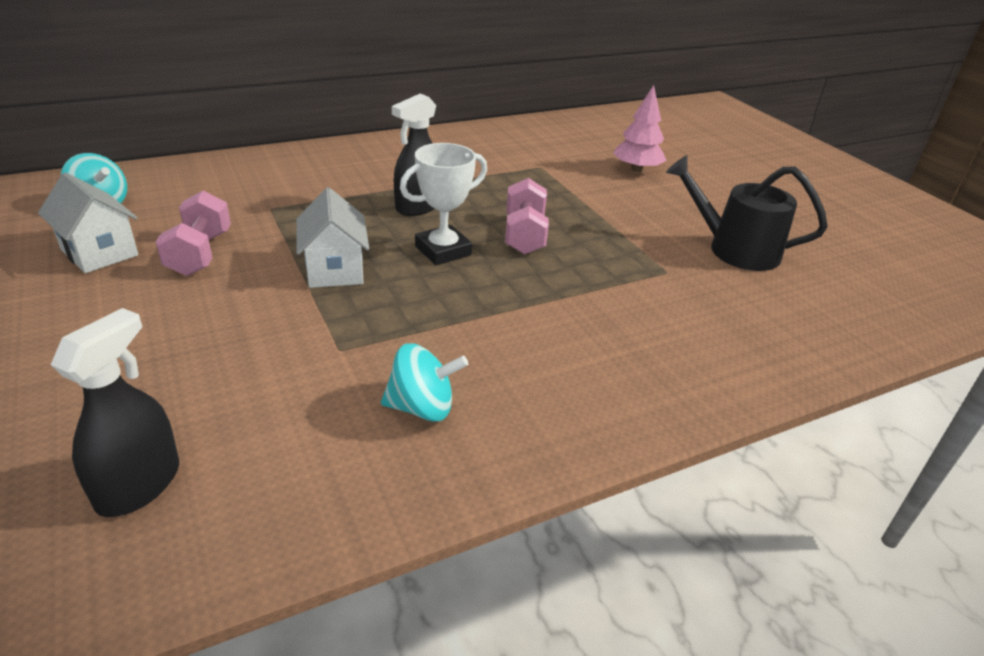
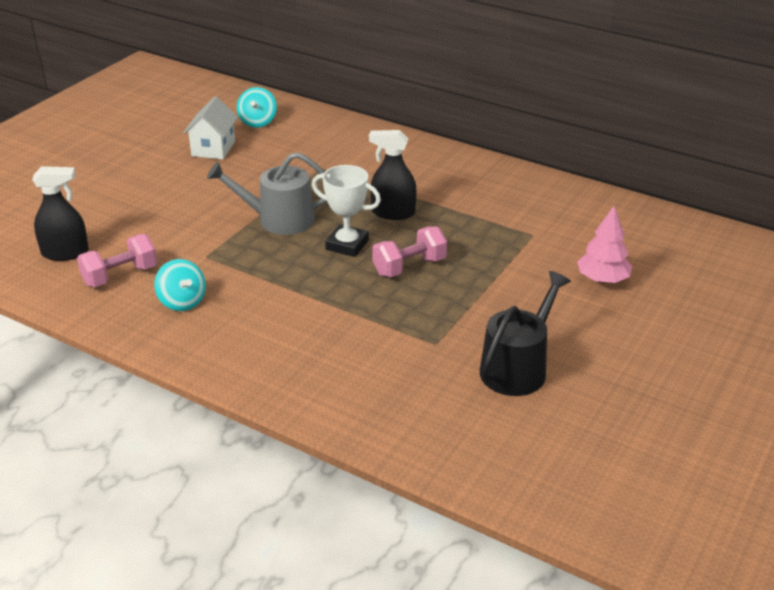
camera: 60 degrees right, 0 degrees up
pink dumbbell [155,191,231,276] -> pink dumbbell moved to [77,234,157,287]
white house [296,188,369,288] -> grey watering can [207,152,327,235]
black watering can [666,155,828,271] -> black watering can turned 45 degrees clockwise [480,271,571,396]

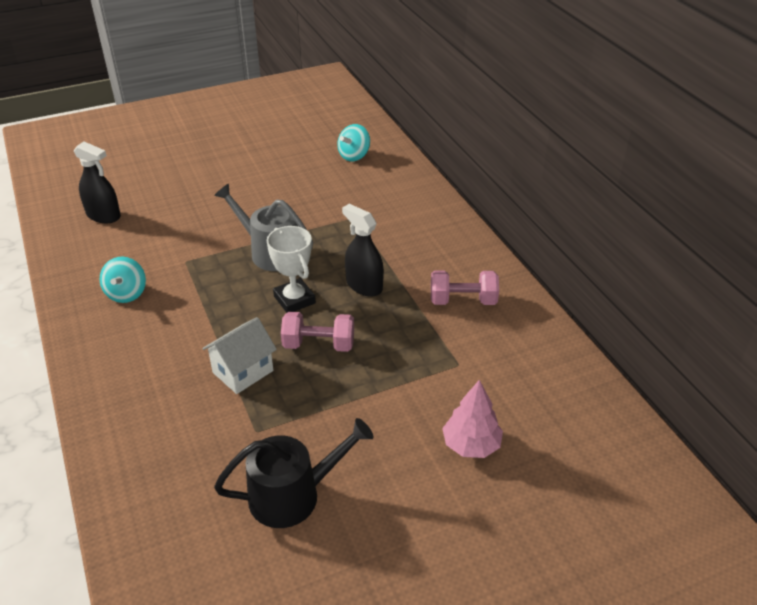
camera: 35 degrees right, 5 degrees up
pink dumbbell [77,234,157,287] -> pink dumbbell moved to [431,271,499,305]
white house [183,96,238,159] -> white house moved to [202,317,277,394]

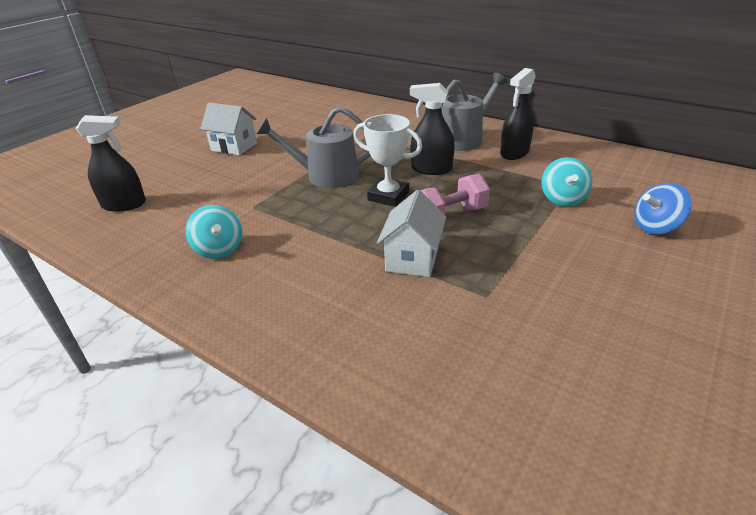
camera: 30 degrees left, 5 degrees down
black watering can [214,418,373,528] -> none
turquoise spinning top [337,124,370,161] -> turquoise spinning top moved to [541,157,592,207]
pink dumbbell [431,271,499,305] -> black spray bottle [500,68,536,160]
pink tree [442,380,503,458] -> blue spinning top [634,183,692,234]
none -> white house [200,103,257,155]
none -> grey watering can [441,73,508,151]

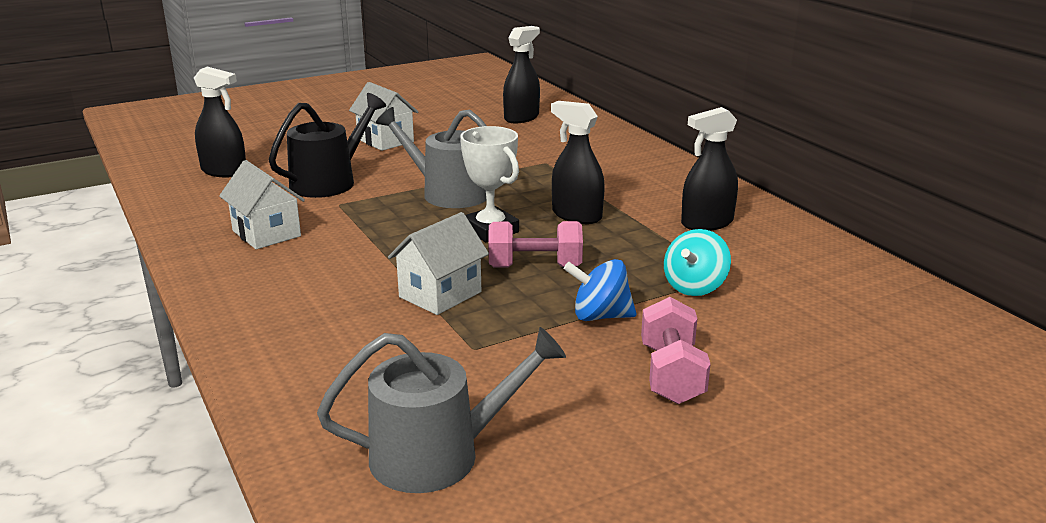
camera: 25 degrees right, 10 degrees down
turquoise spinning top [185,205,242,259] -> white house [219,160,305,249]
grey watering can [441,73,508,151] -> grey watering can moved to [317,327,566,493]
blue spinning top [634,183,692,234] -> blue spinning top moved to [564,259,637,321]
none -> black watering can [269,93,386,198]
none -> black spray bottle [503,26,540,123]
none -> pink dumbbell [641,297,710,404]

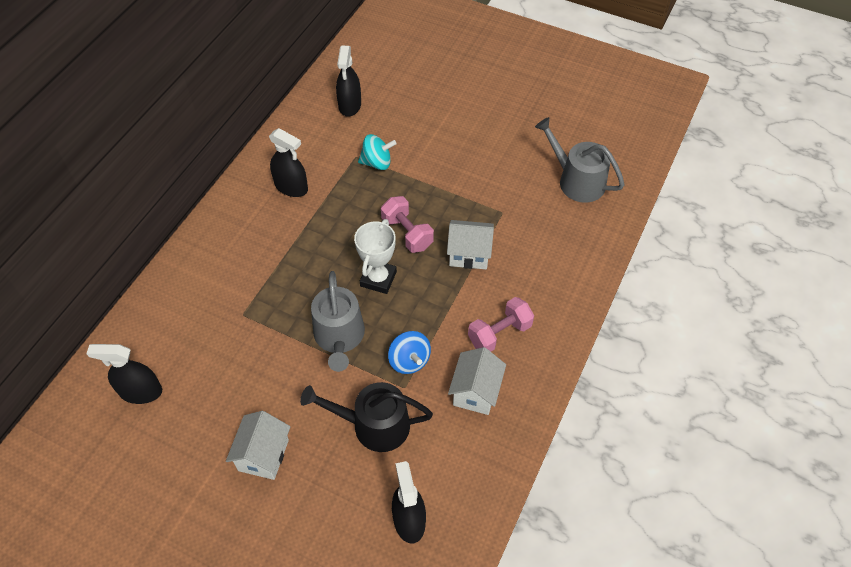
camera: 125 degrees left, 30 degrees up
black spray bottle [551,101,605,224] -> black spray bottle moved to [336,45,361,117]
blue spinning top [564,259,637,321] -> blue spinning top moved to [388,331,431,374]
pink dumbbell [641,297,710,404] -> pink dumbbell moved to [468,297,534,352]

